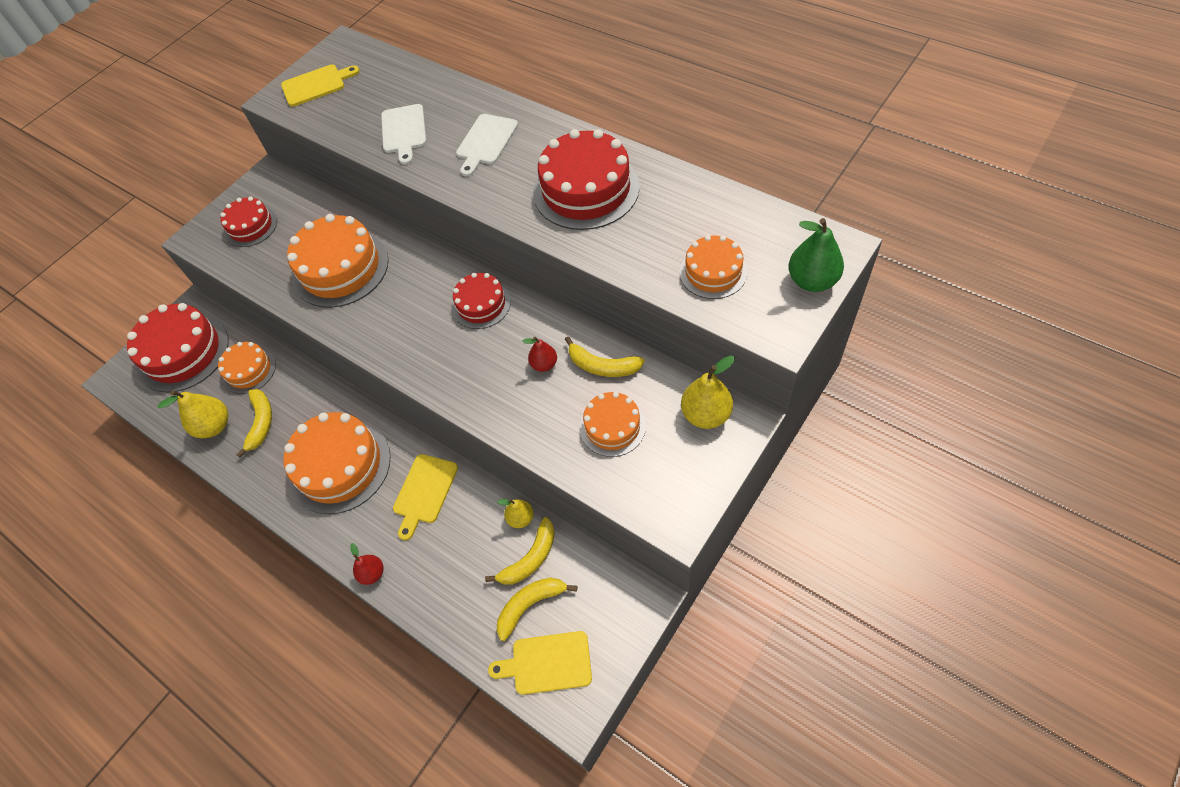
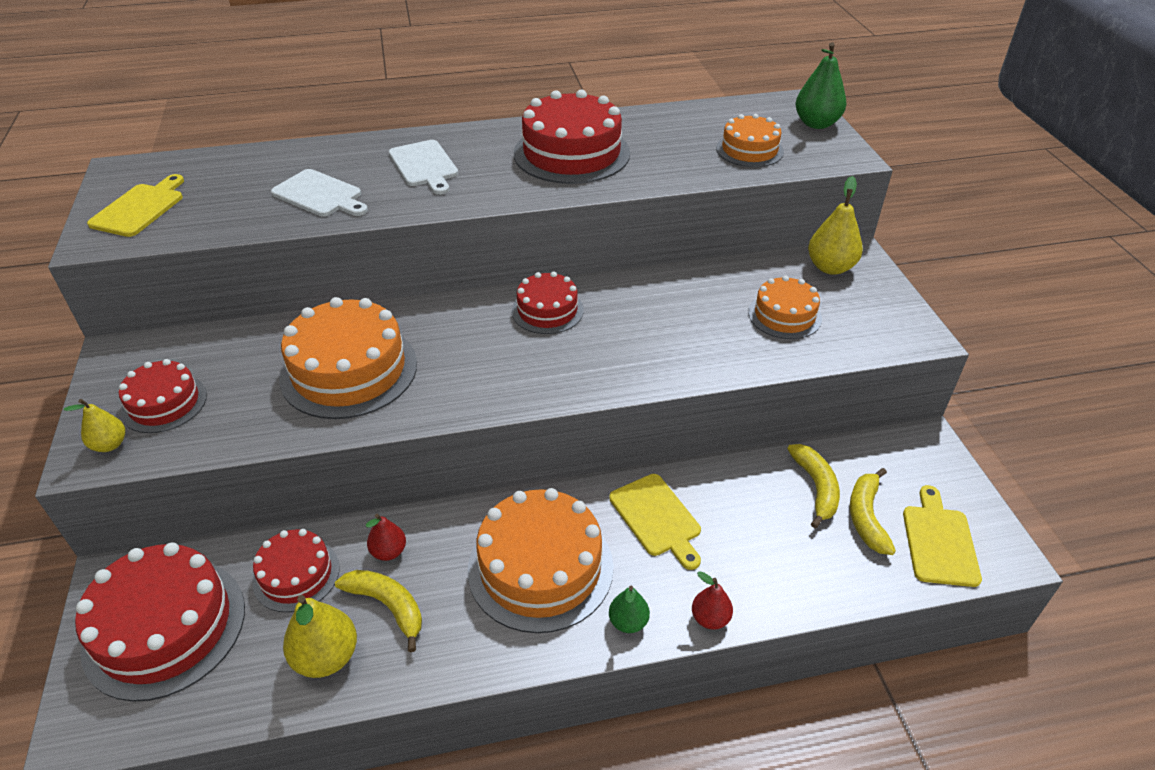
camera: 55 degrees left, 15 degrees down
orange cake [218,342,276,394] -> red cake [252,529,340,612]
yellow cutting board [488,631,592,695] -> yellow cutting board turned 150 degrees clockwise [903,485,982,587]
yellow pear [497,499,534,528] -> yellow pear moved to [64,399,125,452]
red pear [522,337,557,372] -> red pear moved to [366,513,406,561]
yellow banana [565,336,645,377] -> none
none -> green pear [609,586,650,633]

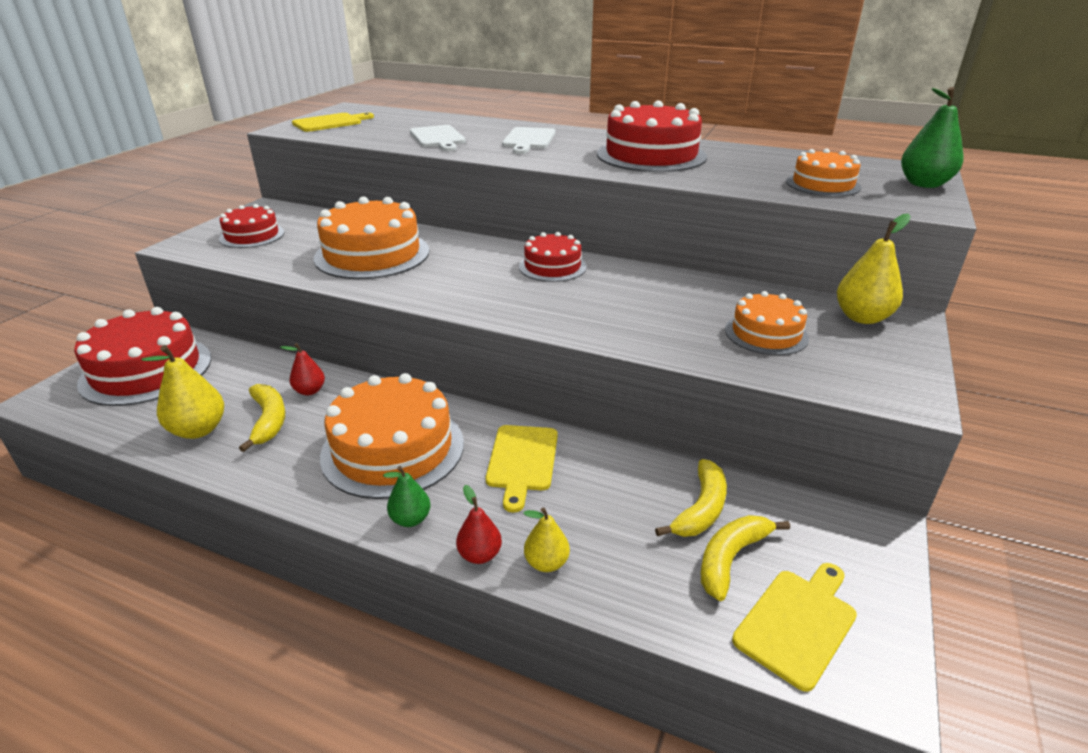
camera: 35 degrees right, 10 degrees down
yellow pear [64,399,125,452] -> yellow pear moved to [523,507,570,572]
red cake [252,529,340,612] -> none

